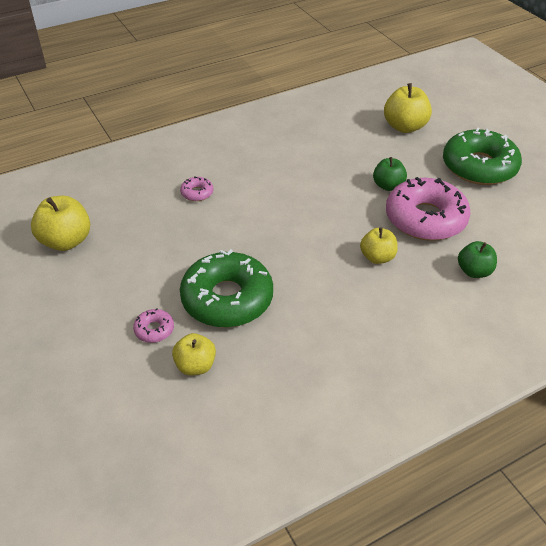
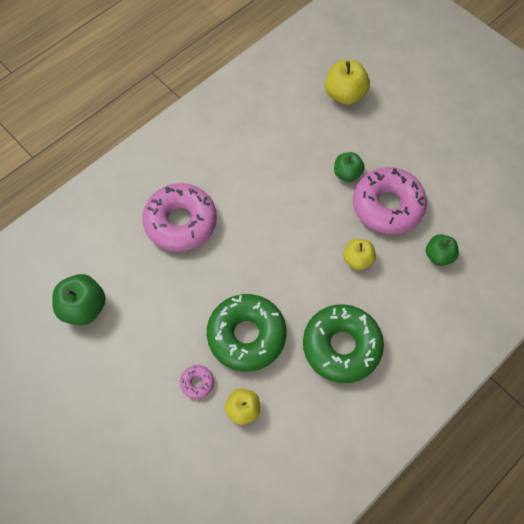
camera: 15 degrees left, 20 degrees up
yellow apple [31,196,90,251] -> green apple [52,274,106,325]
pink donut [180,176,213,201] -> pink donut [142,183,217,252], size x2.39
green donut [443,127,522,185] -> green donut moved to [303,304,384,383]

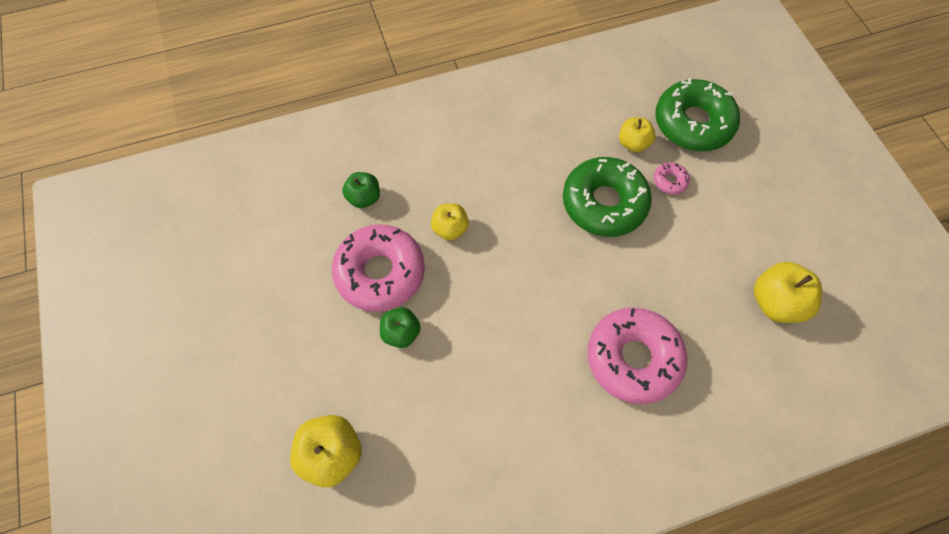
camera: 155 degrees left, 0 degrees up
green apple [52,274,106,325] -> yellow apple [754,262,822,323]
green donut [303,304,384,383] -> green donut moved to [655,78,740,151]

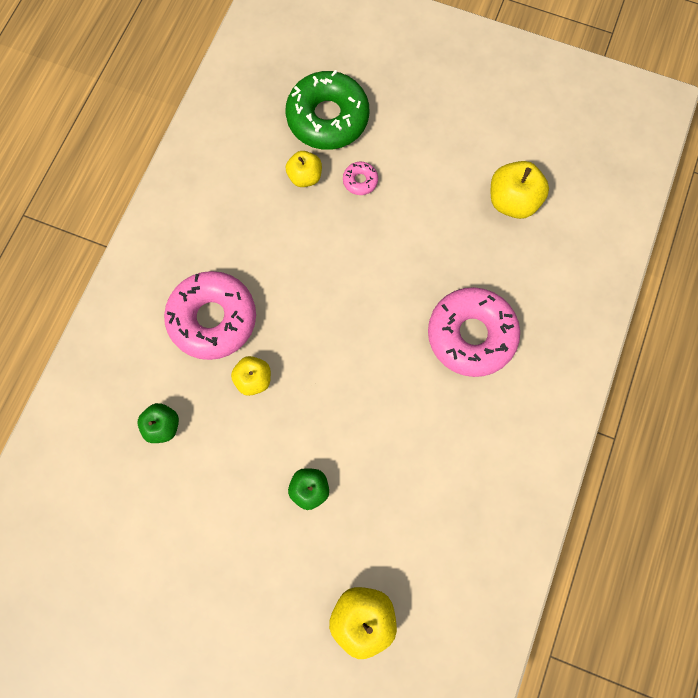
camera: 50 degrees left, 10 degrees up
pink donut [332,224,425,312] -> pink donut moved to [164,271,256,360]
green donut [563,157,652,237] -> none

